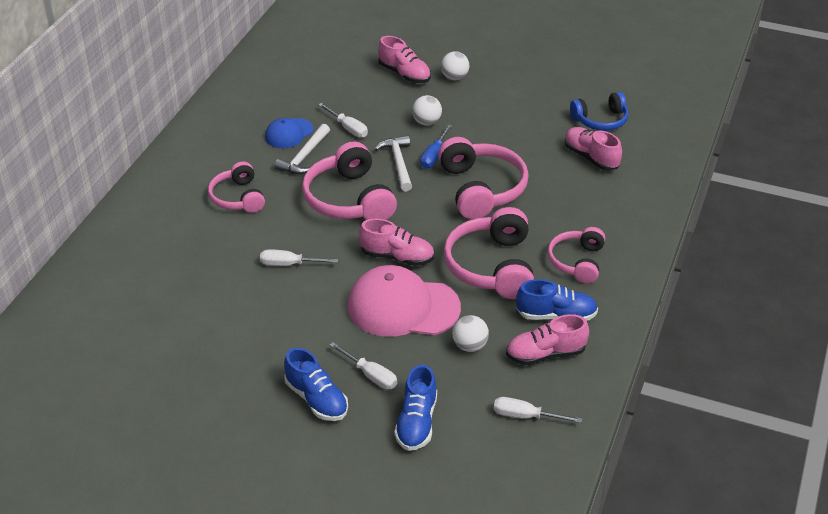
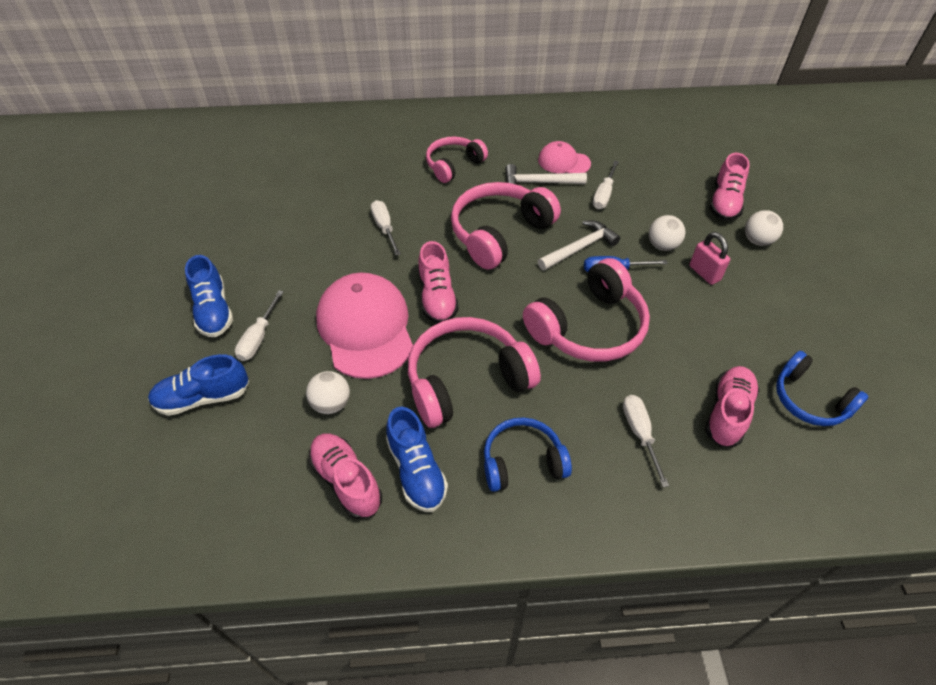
camera: 65 degrees right, 10 degrees up
blue cap [265,118,313,149] -> pink cap [538,141,591,173]
blue shoe [284,348,348,421] -> blue shoe turned 45 degrees counterclockwise [185,255,233,337]
white screwdriver [494,397,582,423] -> white screwdriver moved to [623,395,669,487]
pink headphones [548,227,605,284] -> blue headphones [484,417,572,492]
none -> pink padlock [690,232,730,285]

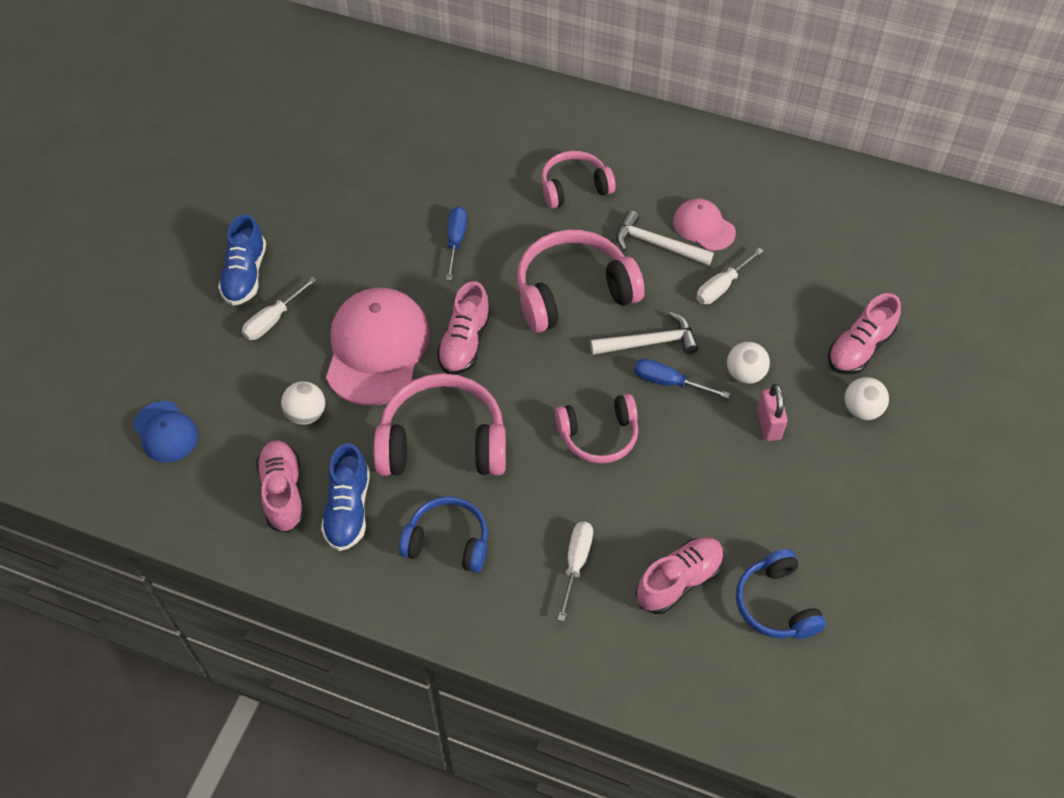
camera: 25 degrees right, 5 degrees up
blue shoe [148,354,249,416] -> none
white screwdriver [371,200,401,256] -> blue screwdriver [446,206,467,281]
pink headphones [523,258,650,362] -> pink headphones [555,394,638,464], size x0.63
none -> blue cap [133,401,199,462]

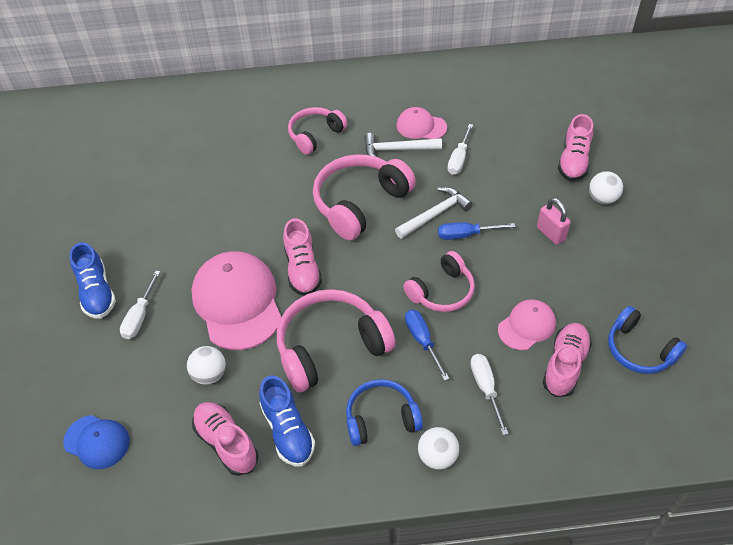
camera: 25 degrees left, 5 degrees down
blue screwdriver [446,206,467,281] -> blue screwdriver moved to [405,310,449,381]
white ball [727,342,770,384] -> white ball moved to [418,427,459,470]
none -> pink cap [498,299,556,350]

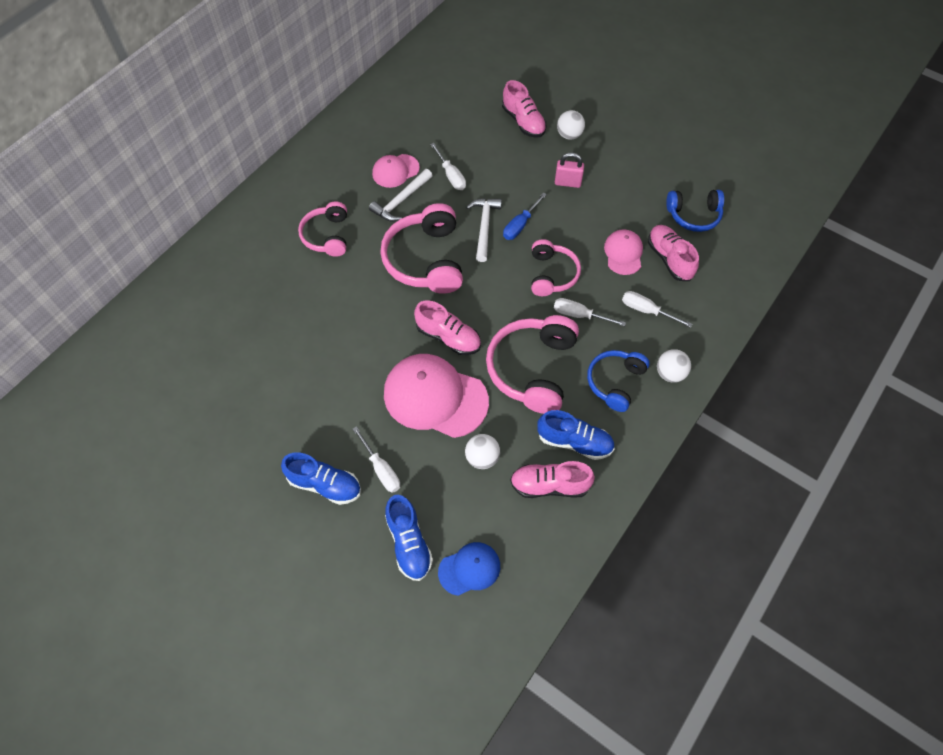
camera: 50 degrees left, 10 degrees up
blue screwdriver [405,310,449,381] -> white screwdriver [554,298,626,326]
none -> blue shoe [385,495,433,581]

